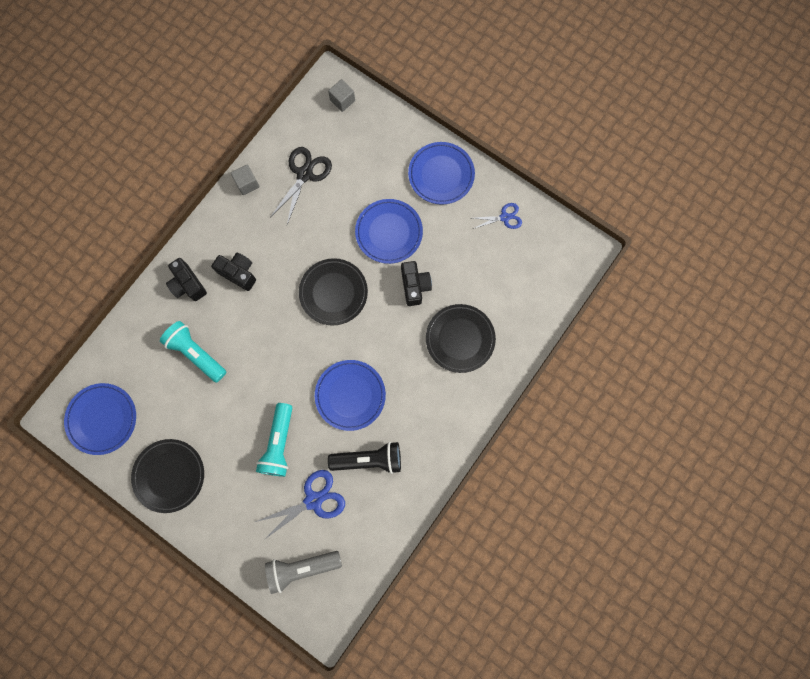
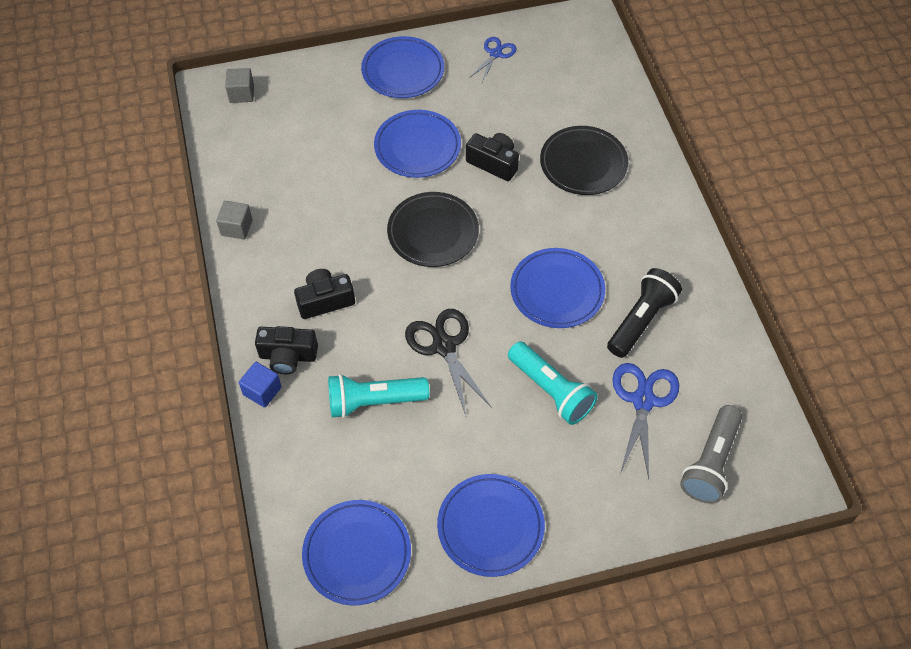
camera: 50 degrees left, 20 degrees down
black plate [131,439,204,513] -> blue plate [437,474,545,577]
black scissors [270,147,332,225] -> black scissors moved to [405,309,492,415]
none -> blue cube [239,362,282,408]

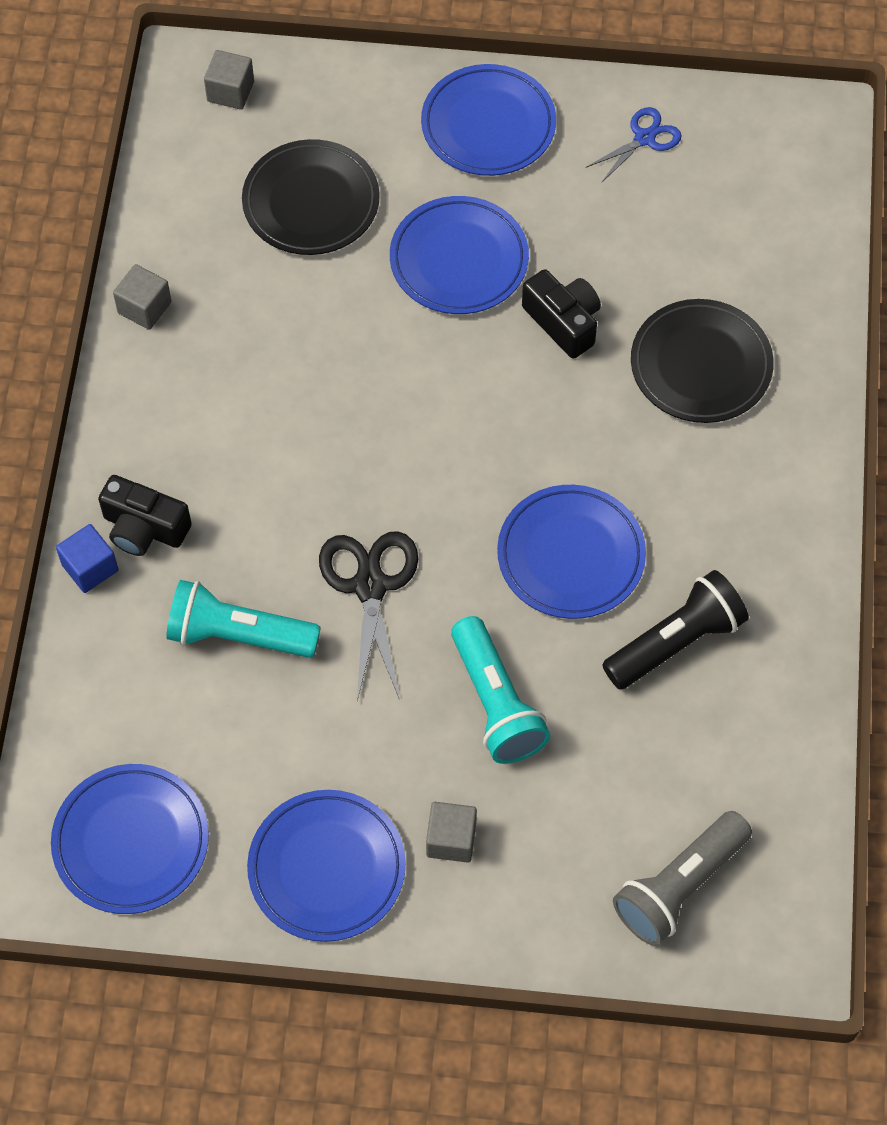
camera: 20 degrees right, 5 degrees up
black camera [294,269,355,319] -> none
black plate [387,192,479,267] -> black plate moved to [242,139,380,255]
blue scissors [612,363,679,479] -> none
none -> grey cube [426,802,477,863]

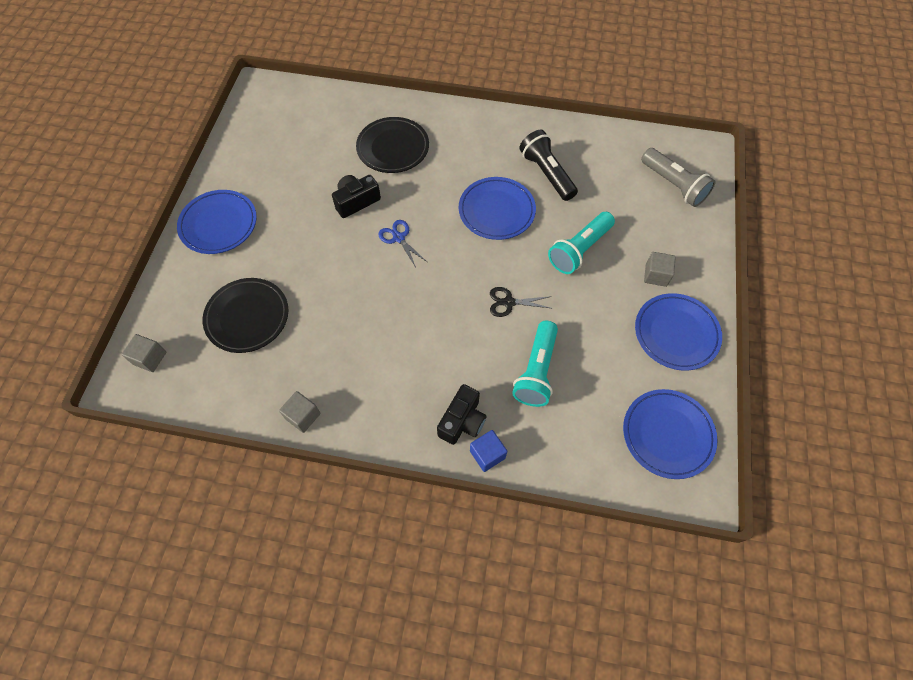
camera: 85 degrees left, 0 degrees up
black scissors [319,531,418,701] -> black scissors [490,287,553,317], size x0.61
blue plate [390,196,529,314] -> none
turquoise flashlight [451,616,550,764] -> turquoise flashlight turned 150 degrees clockwise [548,212,615,274]
blue scissors [585,107,682,183] -> blue scissors moved to [378,220,427,267]

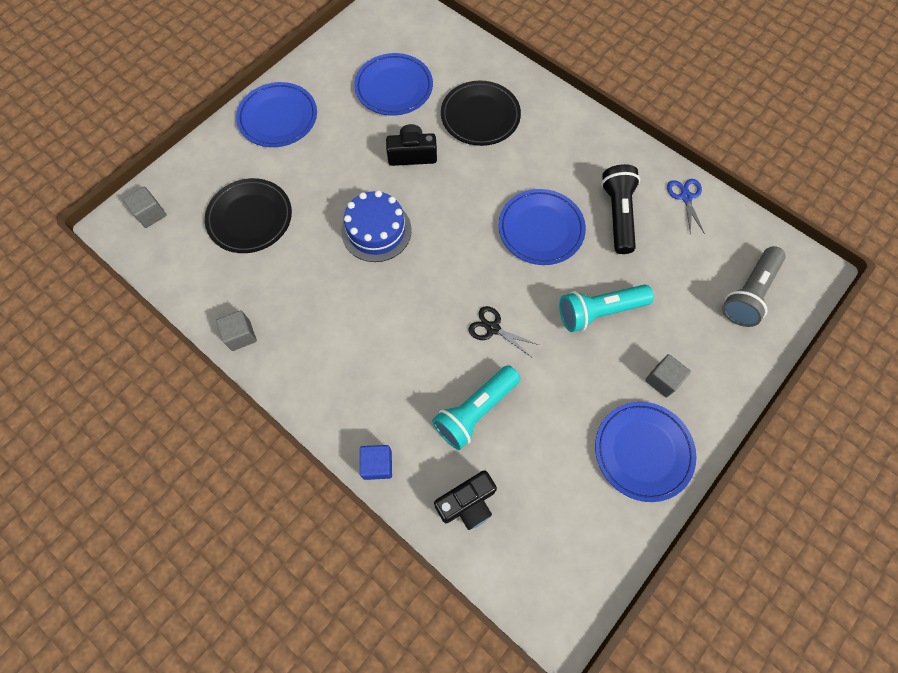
camera: 30 degrees right, 5 degrees up
blue scissors [378,220,427,267] -> blue scissors moved to [667,179,705,235]
black camera [437,384,487,445] -> black camera moved to [434,470,497,530]
blue plate [623,389,718,479] -> blue plate moved to [354,53,433,116]
grey flashlight [641,148,716,207] -> grey flashlight turned 45 degrees clockwise [722,246,786,327]
none -> blue cake [341,190,412,262]

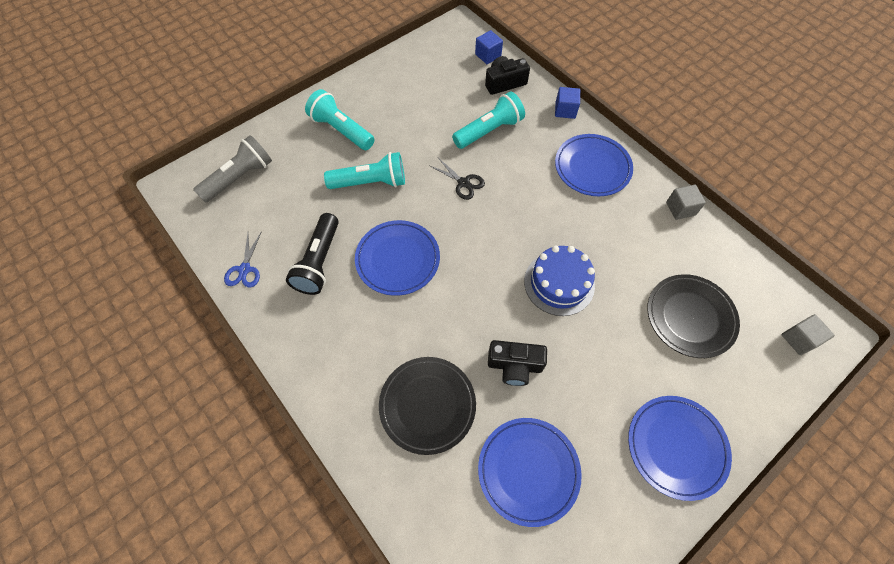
camera: 170 degrees left, 5 degrees down
blue plate [595,402,696,502] -> blue plate moved to [555,134,633,196]
grey cube [645,354,691,398] -> turquoise flashlight [305,89,374,150]
none -> blue cube [475,30,503,64]

